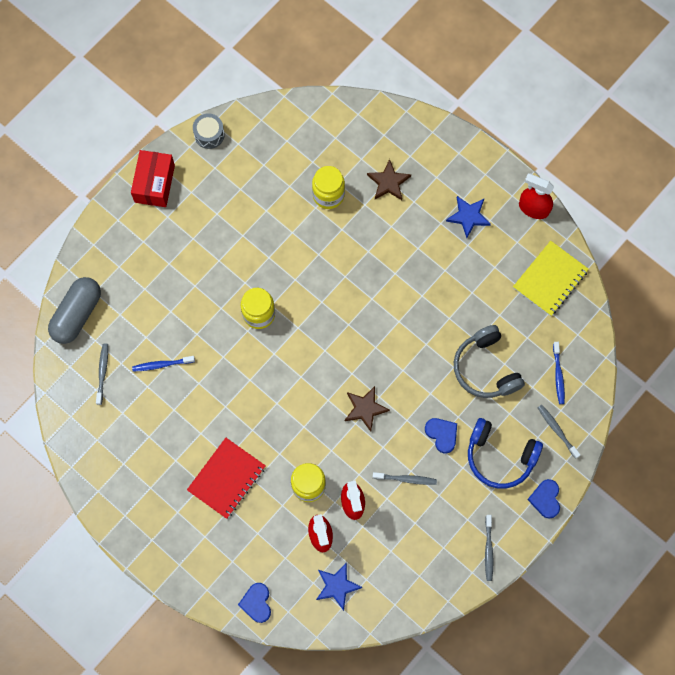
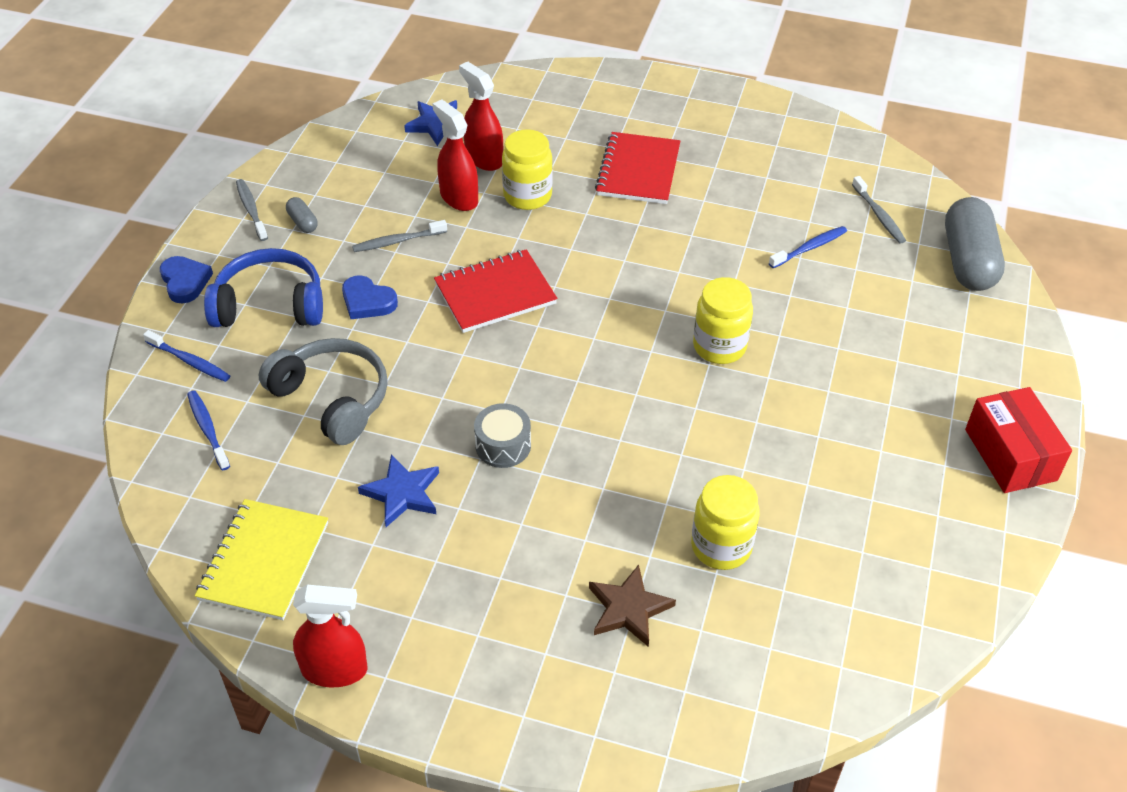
camera: 155 degrees right, 25 degrees down
grey drum [193,113,225,149] -> grey drum moved to [474,403,531,468]
blue heart [238,583,271,623] -> none
brown star [345,386,390,432] -> red notebook [434,249,558,333]
blue star [446,196,491,238] -> blue star moved to [358,454,439,527]
grey toothbrush [538,405,580,459] -> blue toothbrush [143,330,230,382]
none -> grey capsule [286,197,318,233]

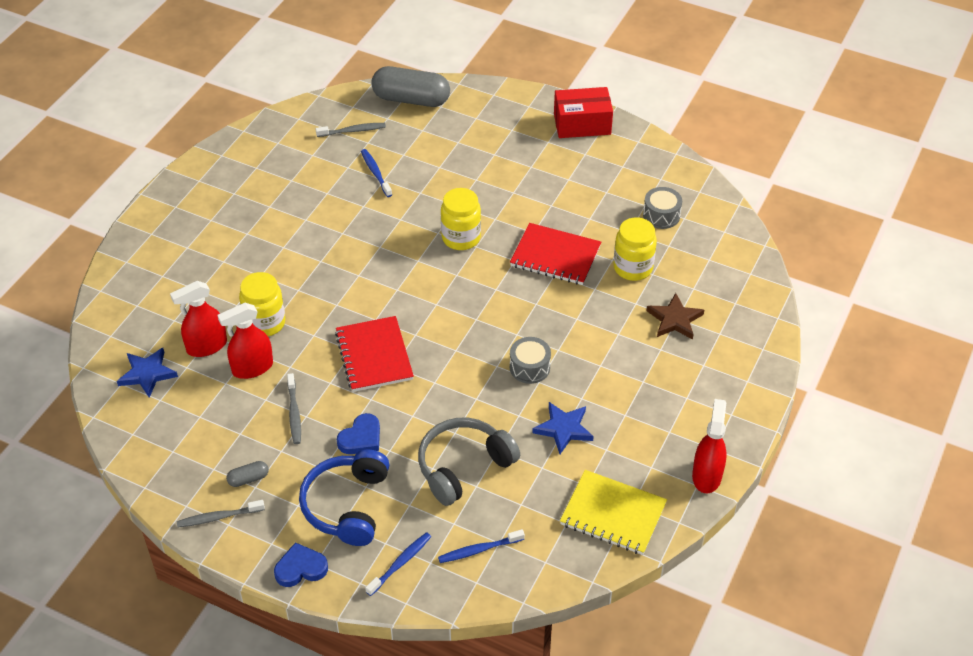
camera: 80 degrees left, 0 degrees up
red notebook [595,132,680,204] -> red notebook moved to [510,223,601,285]
none -> grey drum [643,187,682,229]

